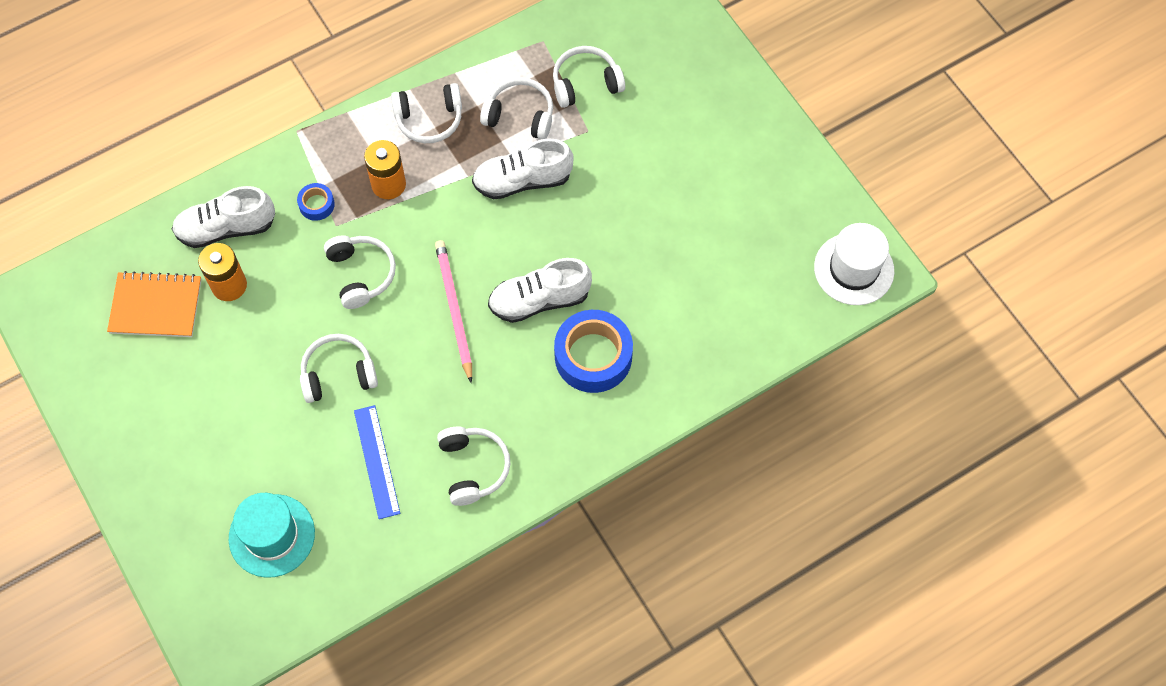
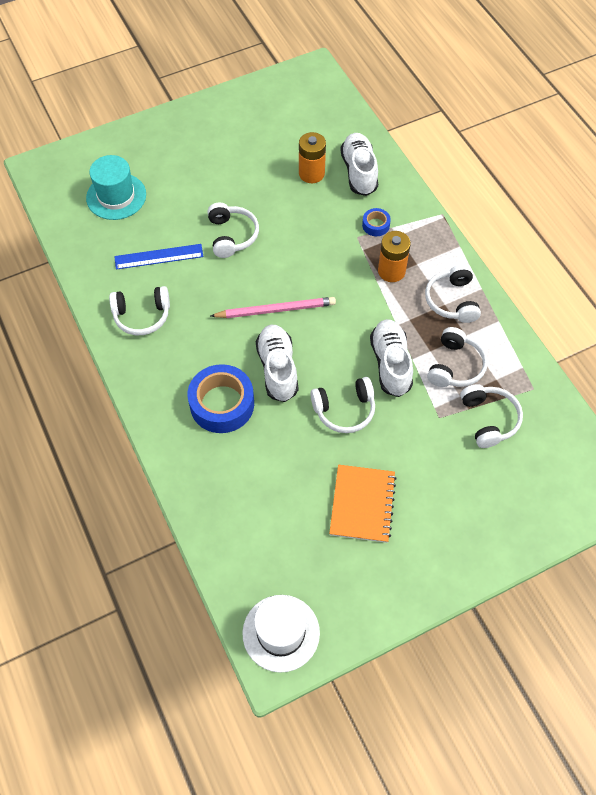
camera: 95 degrees right, 5 degrees down
orange notebook [107,271,201,337] -> orange notebook moved to [329,465,397,543]
white headphones [324,235,396,309] -> white headphones moved to [310,377,375,433]

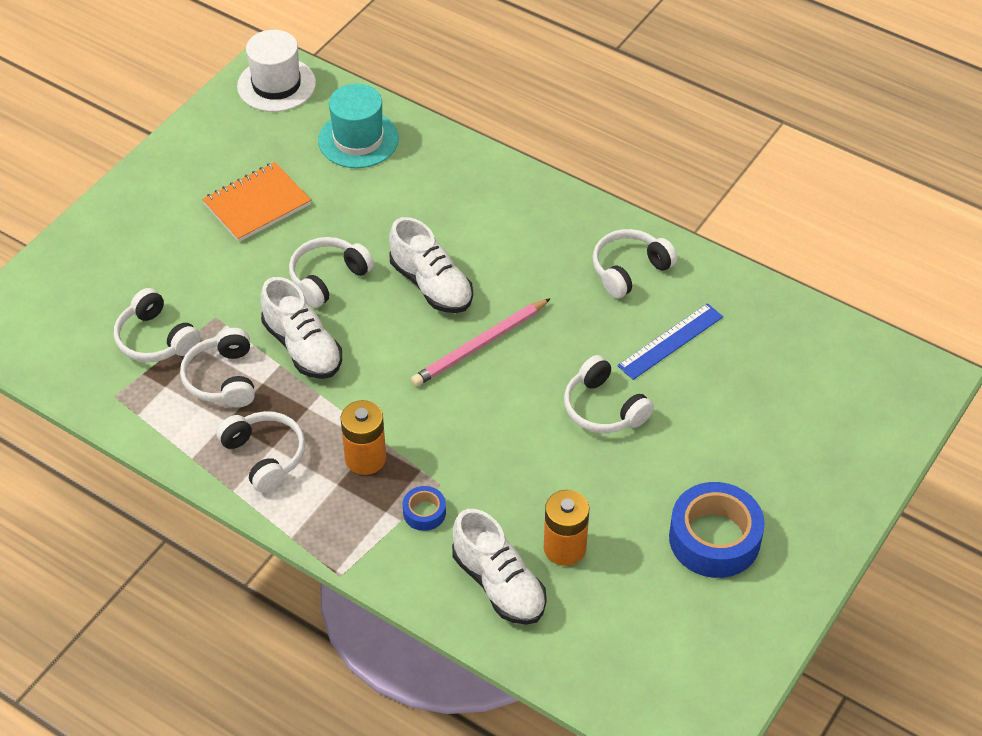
camera: 150 degrees right, 10 degrees down
turquoise hat [86,155,146,220] -> turquoise hat moved to [318,84,399,168]
blue tape [188,364,254,433] -> blue tape moved to [669,482,765,578]
orange notebook [329,465,397,543] -> orange notebook turned 75 degrees clockwise [202,162,311,242]

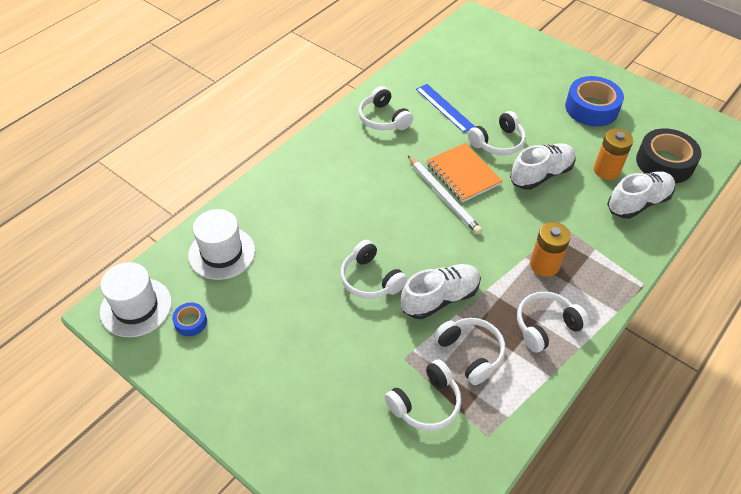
camera: 85 degrees left, 0 degrees up
white headphones [180,328,255,408] -> white headphones turned 120 degrees counterclockwise [434,318,505,385]
orange notebook [202,162,311,242] -> orange notebook moved to [426,143,503,202]
turquoise hat [318,84,399,168] -> white hat [188,209,255,280]
white shoe [389,217,473,313] -> white shoe moved to [510,143,576,190]
blue tape [403,486,446,531] -> blue tape moved to [172,302,207,336]
pink pencil [411,298,551,386] -> white pencil [408,156,482,234]
none -> black tape [636,128,702,184]

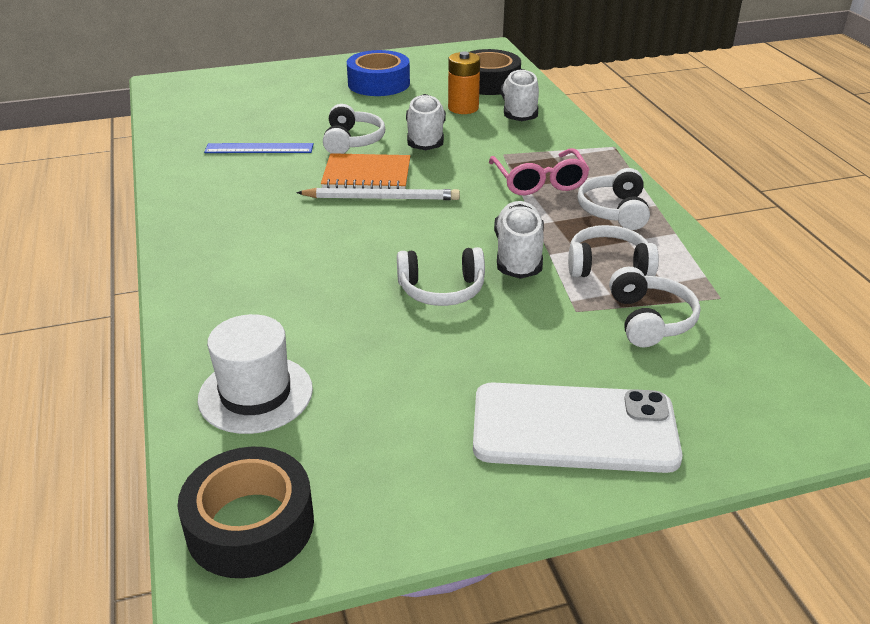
camera: 55 degrees left, 15 degrees down
white hat [100,262,172,337] -> black tape [178,447,314,578]
blue tape [172,302,207,336] -> none
white headphones [358,86,413,130] -> none
orange battery [530,222,571,277] -> pink glasses [489,148,590,195]
none -> white phone [473,382,683,473]

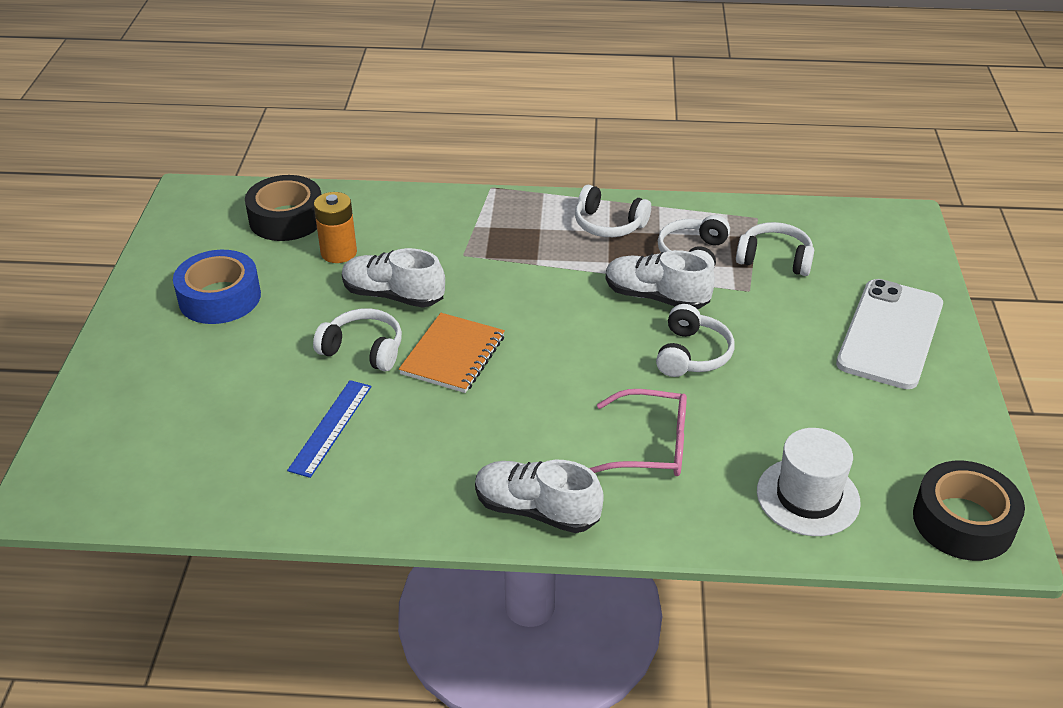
camera: 70 degrees left, 5 degrees up
white pencil [296,188,460,200] -> none
pink glasses [489,148,590,195] -> pink glasses moved to [589,389,687,476]
white shoe [501,69,539,121] -> white shoe moved to [475,460,604,533]

